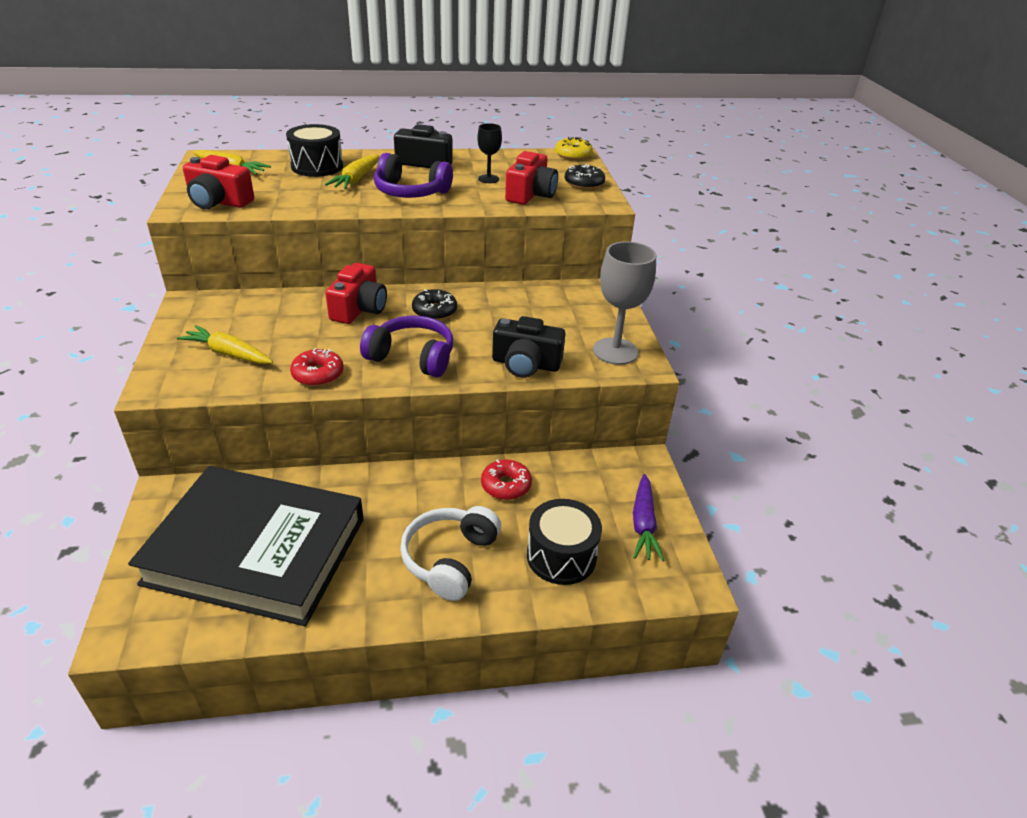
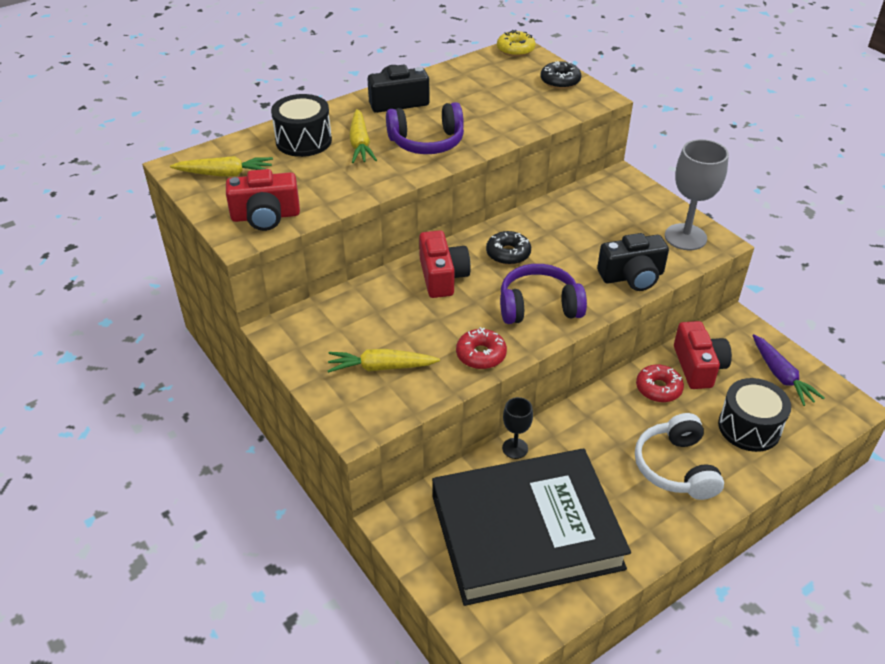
camera: 25 degrees left, 5 degrees up
black goblet [477,123,502,183] -> black goblet moved to [502,397,533,459]
red camera [505,151,558,205] -> red camera moved to [674,321,732,389]

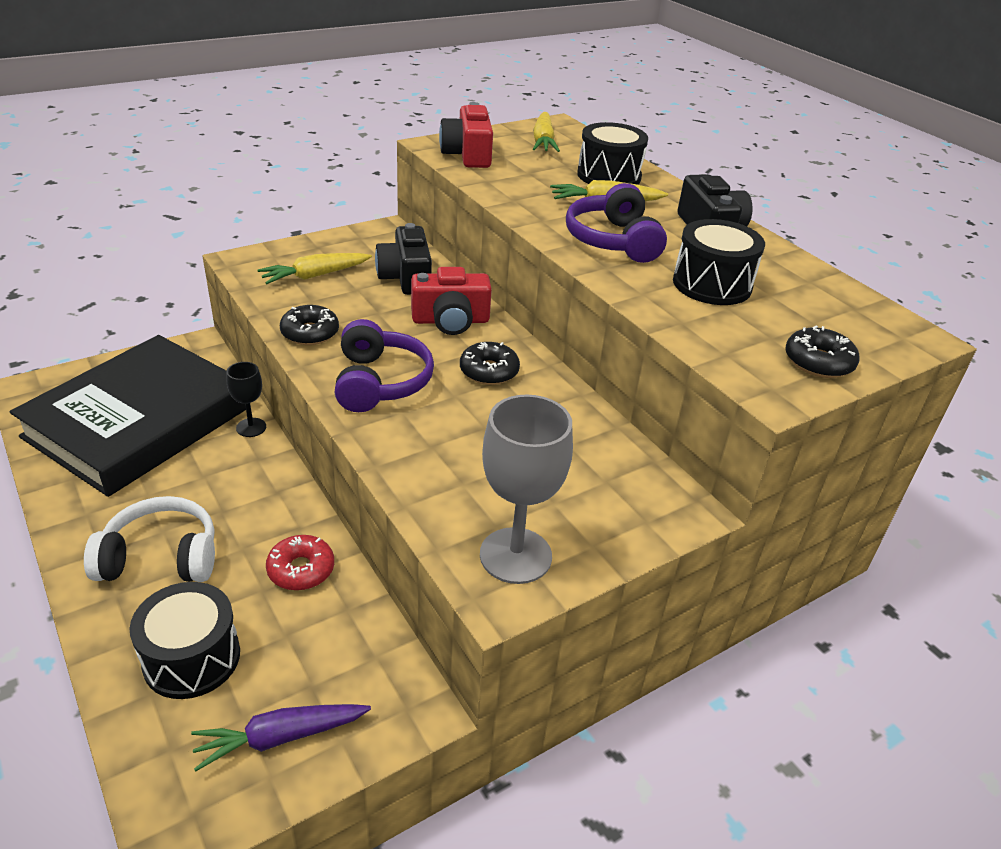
camera: 90 degrees right, 5 degrees down
yellow carrot [327,349,440,373] -> yellow carrot turned 120 degrees counterclockwise [258,253,372,284]
black book [432,449,631,606] -> black book turned 45 degrees clockwise [10,335,246,497]
red donut [456,327,507,369] -> black donut [280,305,339,345]
yellow donut [497,30,535,57] -> none
black camera [597,233,669,291] -> black camera moved to [375,223,432,295]
red camera [674,321,732,389] -> none
none -> black drum [673,219,765,305]

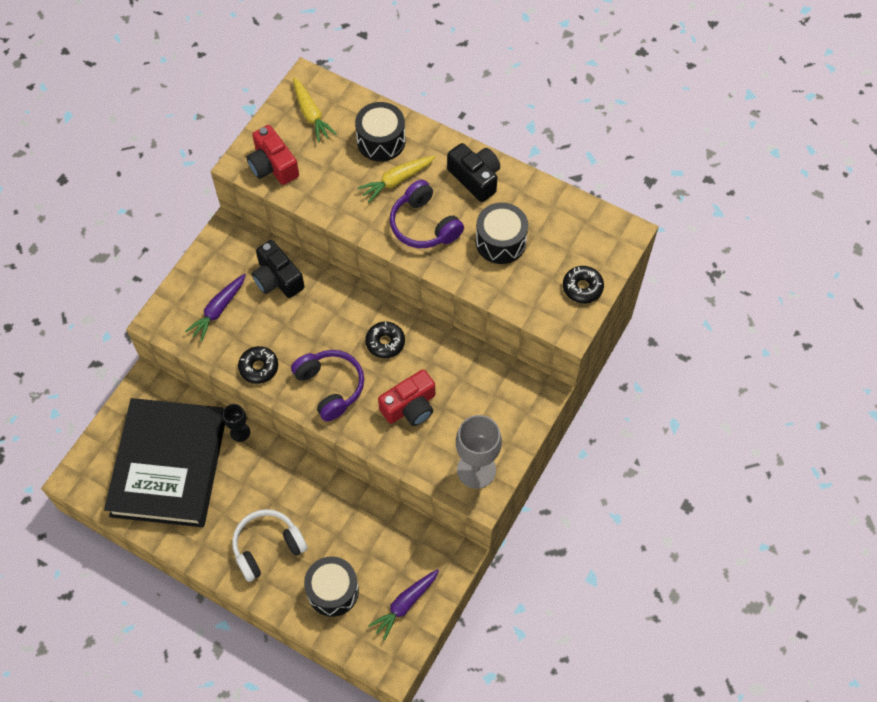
camera: 25 degrees left, 25 degrees up
yellow carrot [258,253,372,284] -> purple carrot [185,274,246,342]
red donut [266,535,334,591] -> none
red camera [411,267,492,335] -> red camera moved to [378,369,435,426]

